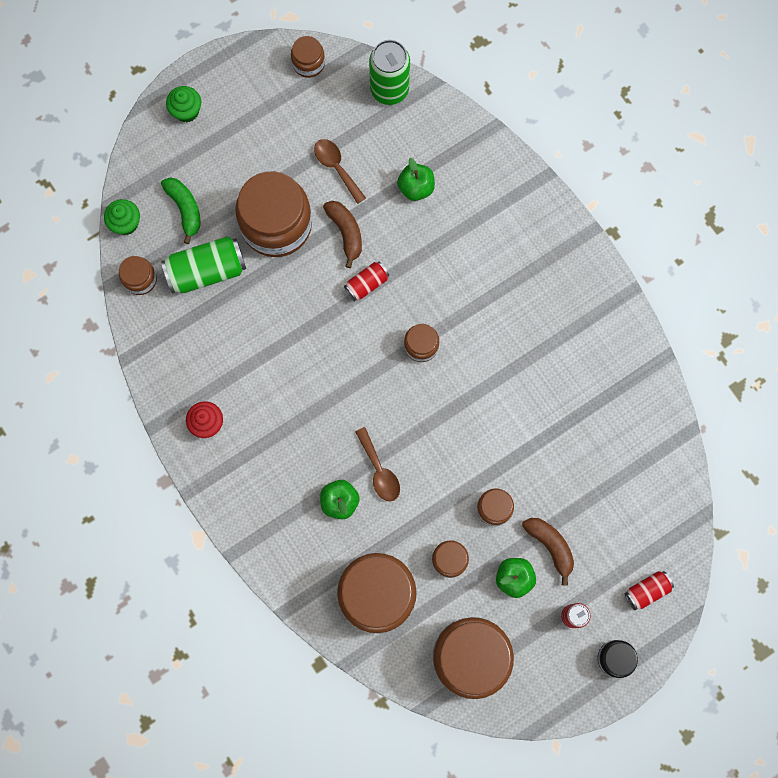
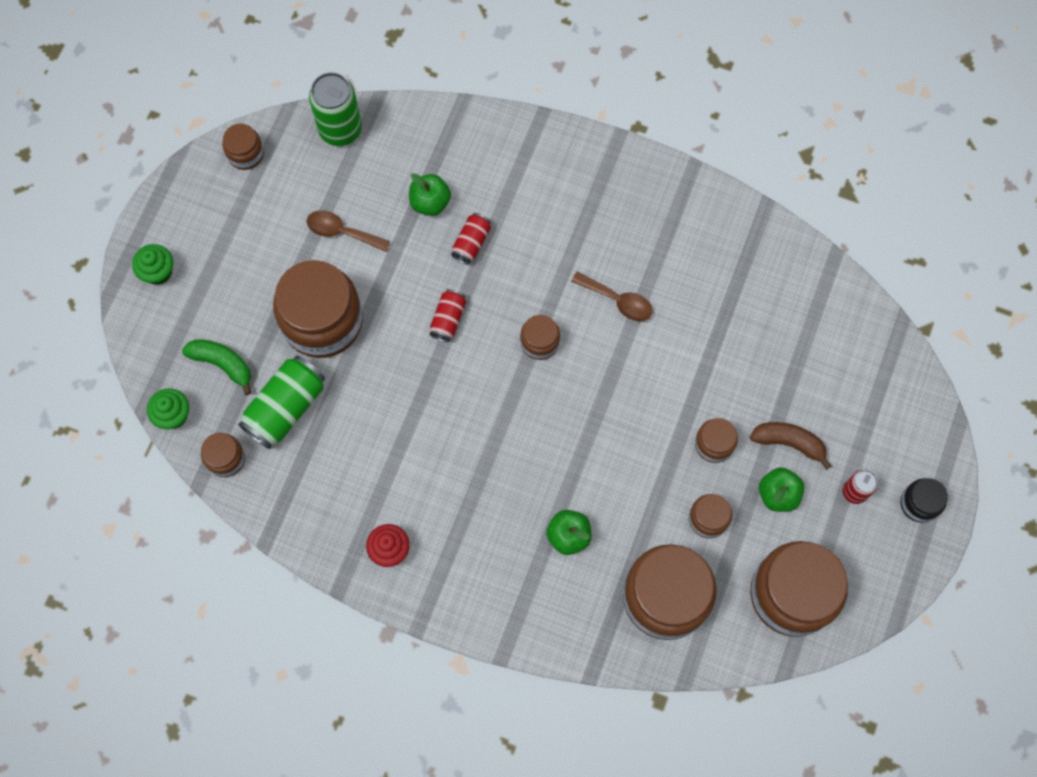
camera: 35 degrees left, 5 degrees down
brown banana [323,201,362,268] -> none
brown spoon [355,427,400,502] -> brown spoon moved to [571,272,653,321]
red can [625,571,674,611] -> red can moved to [451,213,491,265]

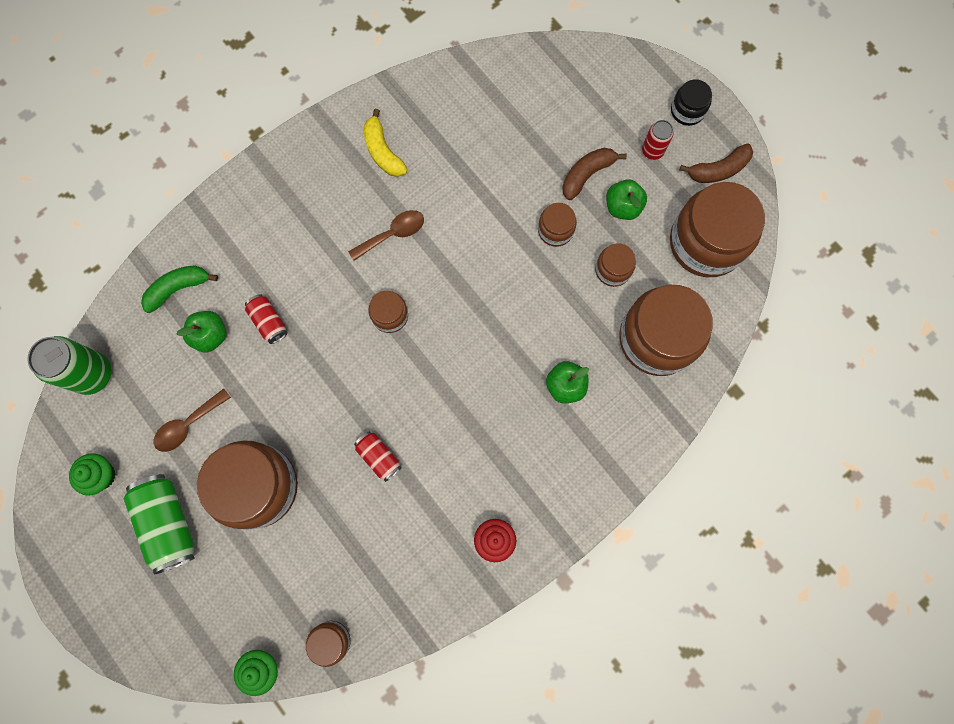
camera: 60 degrees left, 5 degrees up
green cupcake [132,244,173,285] -> green cupcake moved to [69,453,116,495]
green banana [182,339,252,395] -> green banana moved to [141,265,218,313]
brown jar [223,124,264,170] -> none
green can [238,355,325,449] -> green can moved to [124,474,195,574]
red can [430,289,466,342] -> red can moved to [354,431,402,482]
none -> yellow banana [364,109,408,177]
none -> brown banana [679,143,753,183]

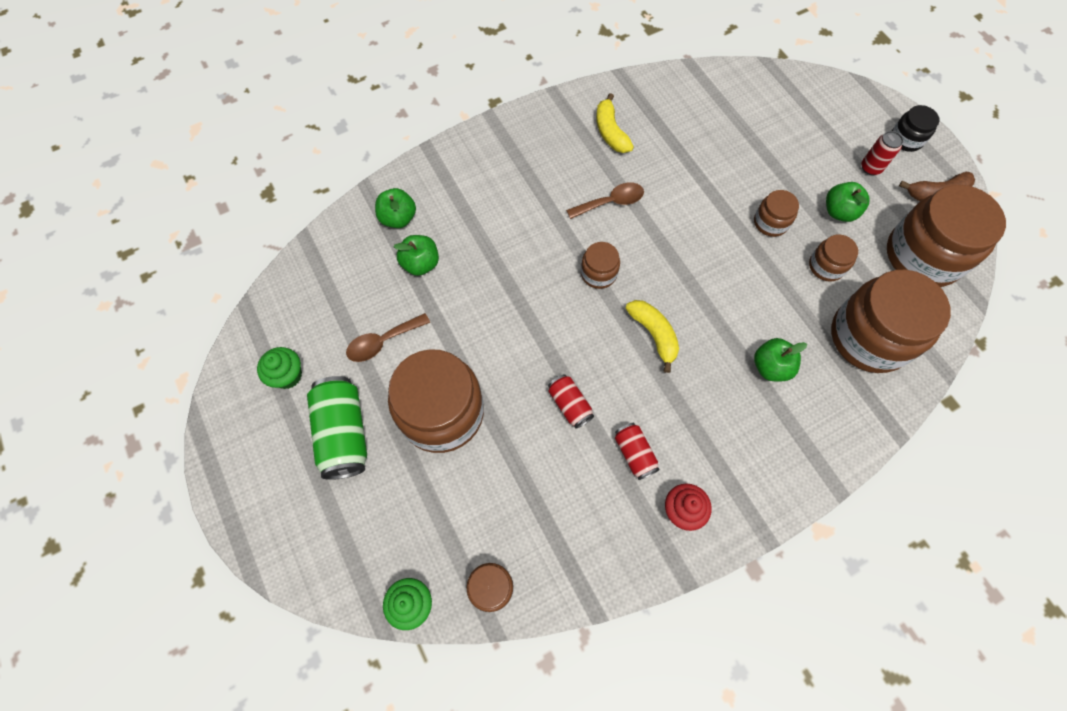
camera: 10 degrees right, 10 degrees down
green can [27,336,111,395] -> none
green banana [141,265,218,313] -> green apple [375,188,416,228]
red can [245,294,287,344] -> red can moved to [615,423,660,480]
brown banana [562,148,627,200] -> none
none -> yellow banana [625,300,679,373]

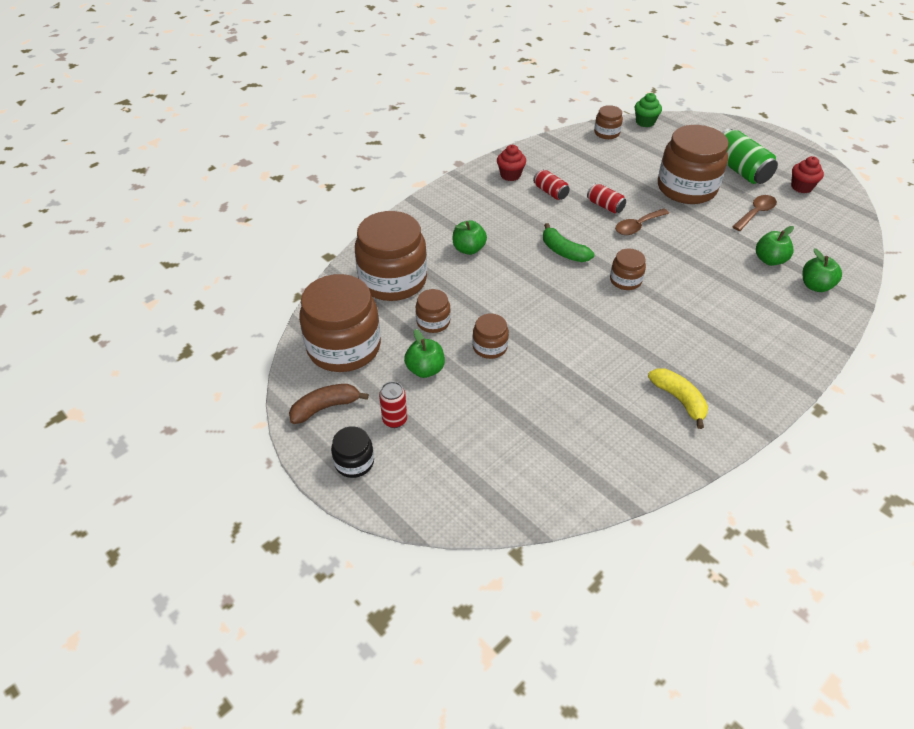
camera: 165 degrees right, 20 degrees down
green cupcake [257,347,302,389] -> red cupcake [791,156,824,193]
brown spoon [566,183,644,219] -> brown spoon moved to [615,208,669,235]
yellow banana [625,300,679,373] -> green banana [543,223,594,262]

